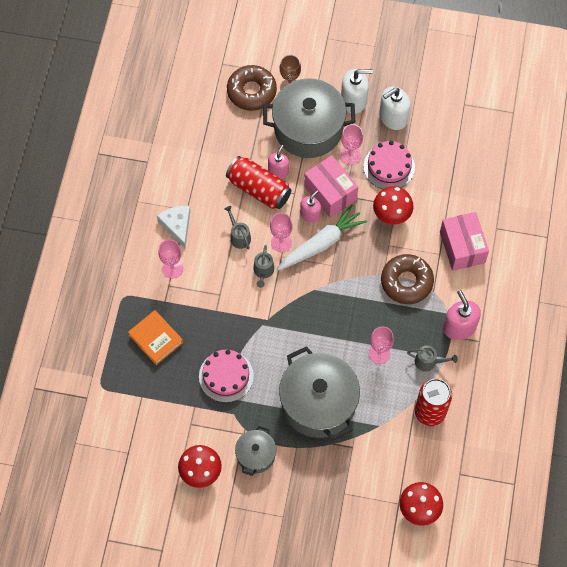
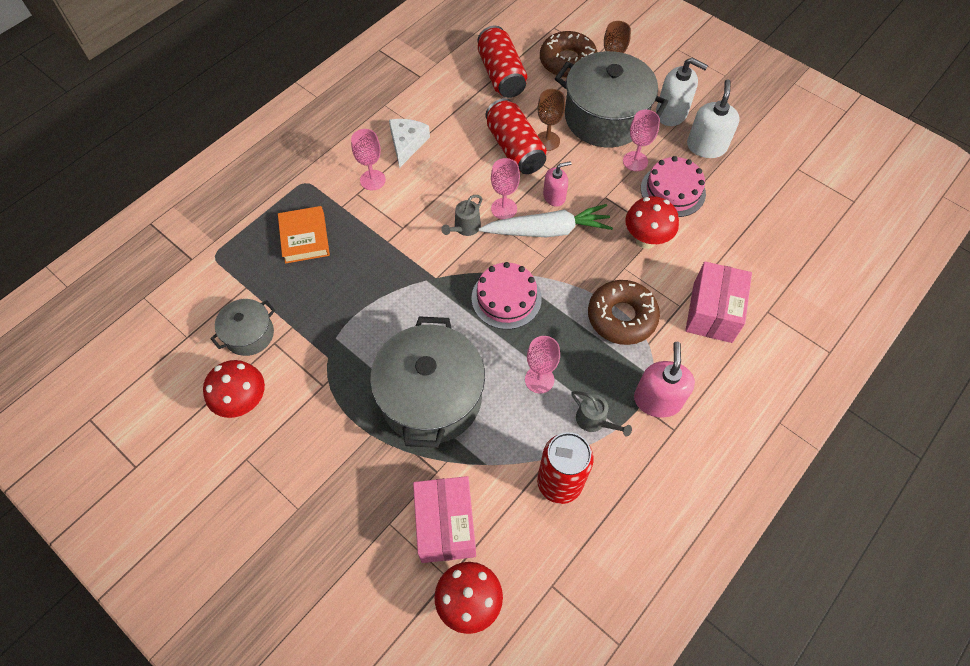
camera: 30 degrees right, 5 degrees down
pink cake [199,349,254,402] -> pink cake moved to [472,262,542,329]
grey watering can [224,206,251,250] -> none
grey pot [235,426,276,476] -> grey pot moved to [210,299,275,356]
pink soap dispenser [268,145,289,178] -> brown goblet [538,89,565,151]
pink box [304,155,358,217] -> pink box moved to [413,476,476,563]
white soap dispenser [379,87,410,130] -> white soap dispenser turned 105 degrees clockwise [687,79,740,158]
none -> red can [478,26,528,98]

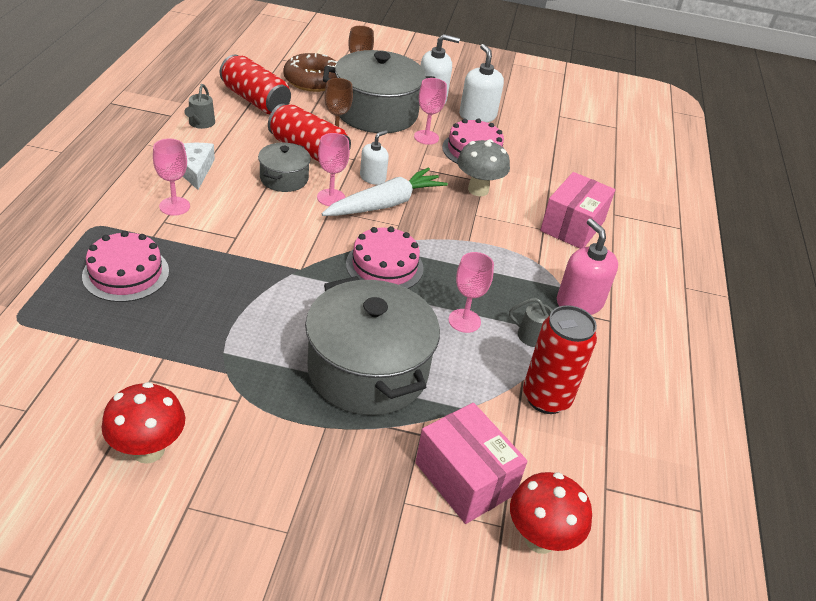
camera: 35 degrees left, 20 degrees down
grey pot [210,299,275,356] -> grey pot moved to [258,143,311,192]
orange book [278,206,330,264] -> pink cake [82,231,169,302]
grey watering can [441,195,483,236] -> grey watering can moved to [184,84,215,129]
pink soap dispenser [543,161,571,207] -> white soap dispenser [360,130,389,185]
brown donut [588,280,660,345] -> none
red mushroom [625,196,679,249] -> grey mushroom [457,139,510,196]
pink box [685,262,752,343] -> pink box turned 45 degrees clockwise [540,172,615,249]

